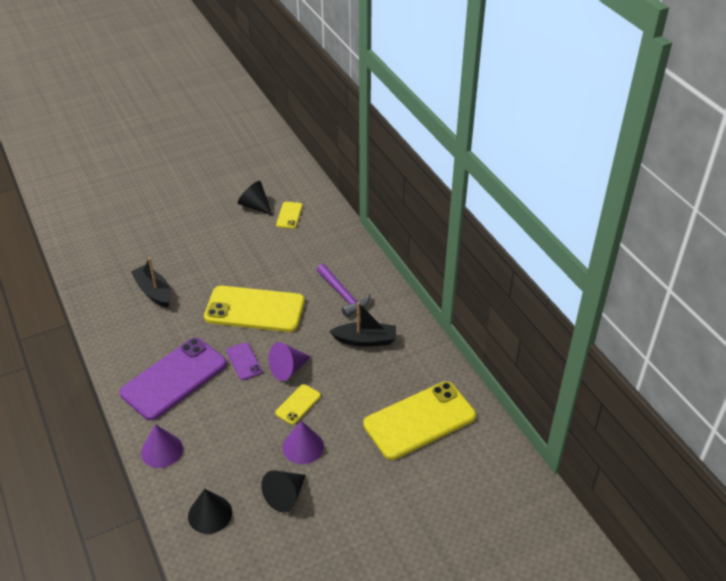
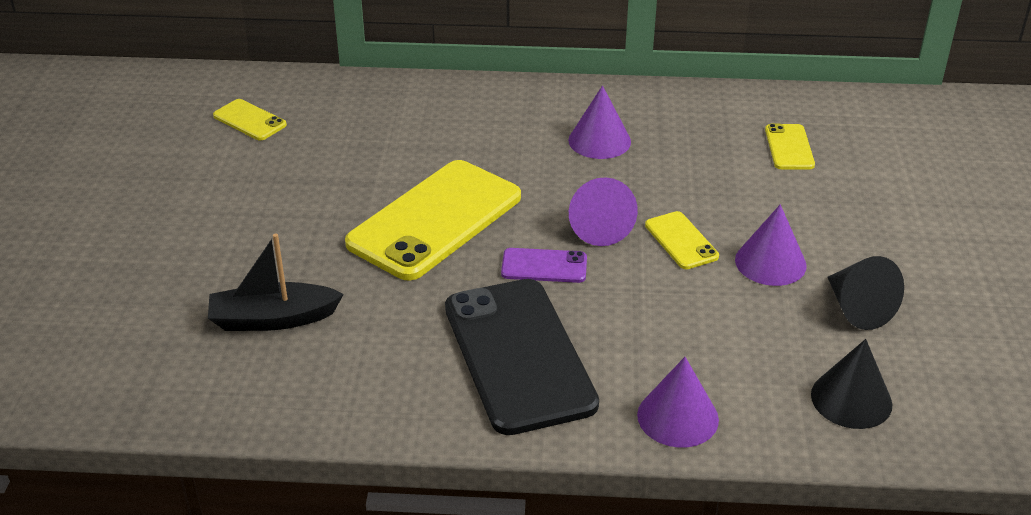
camera: 60 degrees left, 5 degrees down
purple phone [119,338,227,420] -> black phone [445,279,599,435]
black cone [238,181,273,216] -> none
purple hammer [317,264,370,317] -> none
black boat [329,302,396,346] -> purple cone [568,85,631,159]
yellow phone [363,381,476,460] -> yellow phone [765,124,815,169], size x0.45

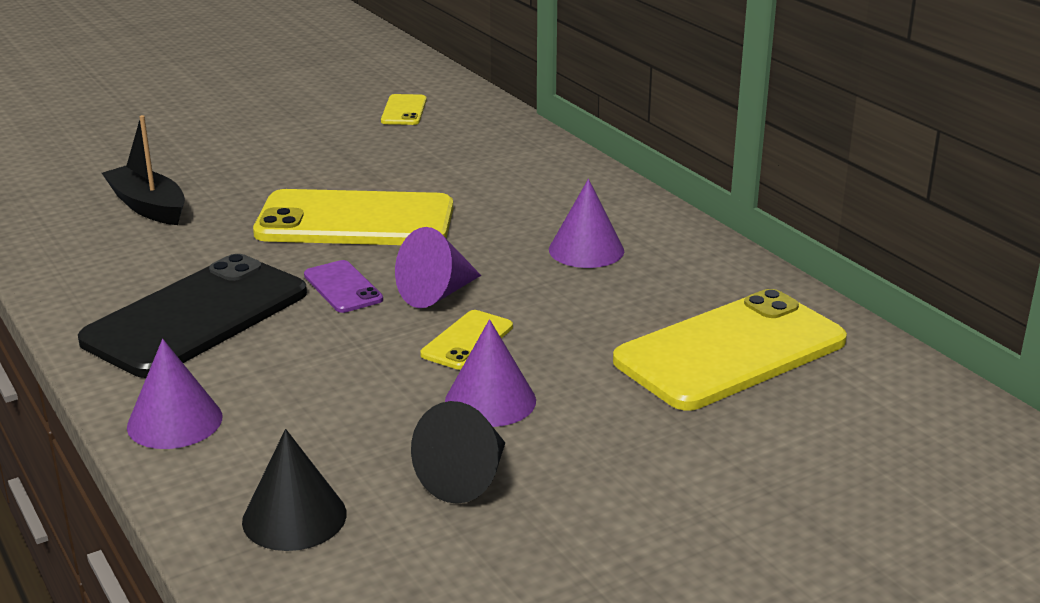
camera: 55 degrees right, 10 degrees down
yellow phone [765,124,815,169] -> yellow phone [613,289,847,411], size x2.21

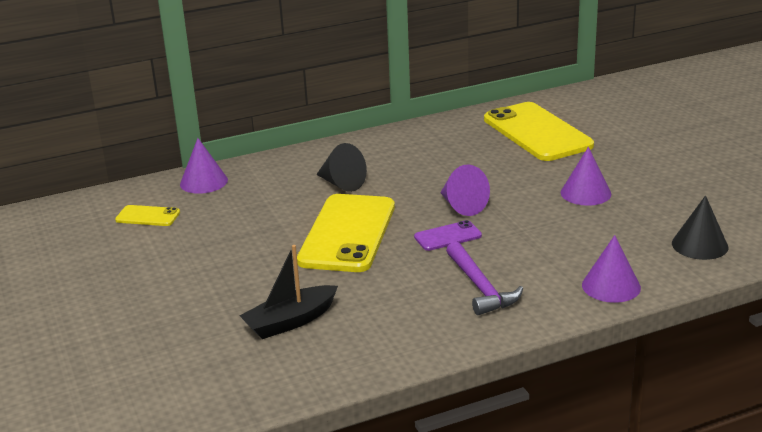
camera: 80 degrees left, 0 degrees up
black phone [78,254,307,378] -> purple hammer [446,241,523,315]
black cone [411,401,505,504] -> black cone moved to [316,143,367,192]
yellow phone [420,310,513,370] -> none
purple cone [549,179,624,268] -> purple cone moved to [180,138,228,194]

